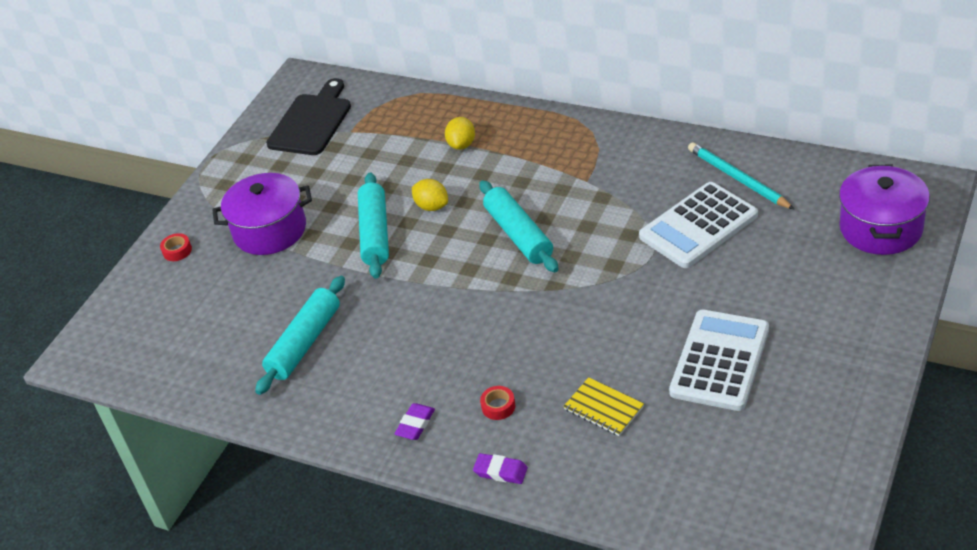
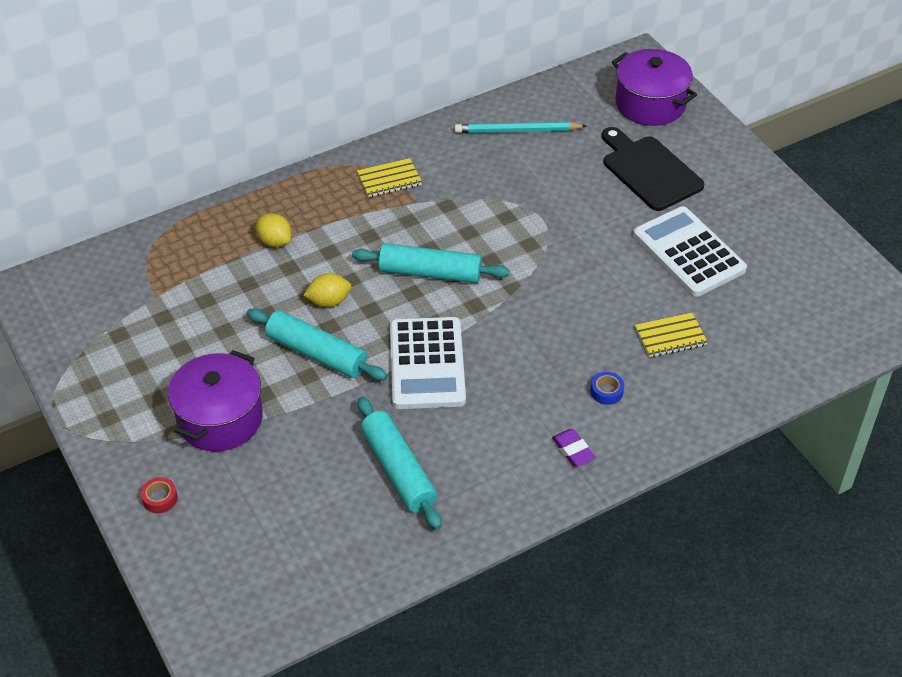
camera: 60 degrees left, 5 degrees up
black cutting board [266,78,351,155] -> black cutting board moved to [602,127,704,211]
purple eraser [473,453,528,484] -> none
red tape [480,386,515,420] -> blue tape [590,372,624,405]
white calculator [639,182,758,268] -> white calculator moved to [390,317,466,409]
none -> yellow notebook [357,158,422,197]

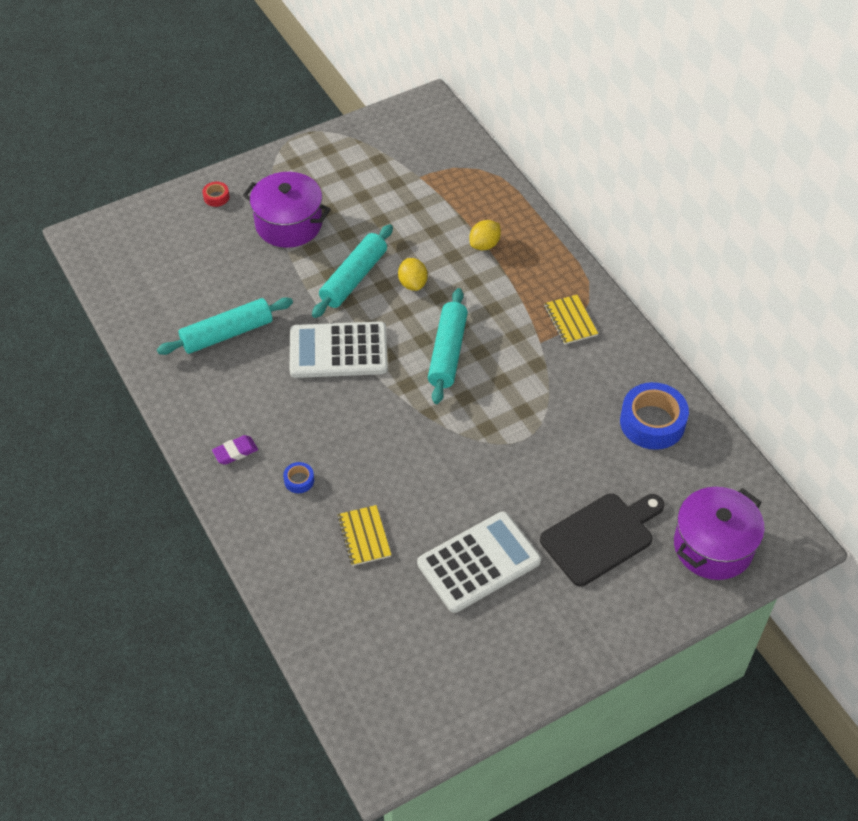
camera: 90 degrees right, 5 degrees up
turquoise pencil [454,122,587,133] -> blue tape [620,382,689,450]

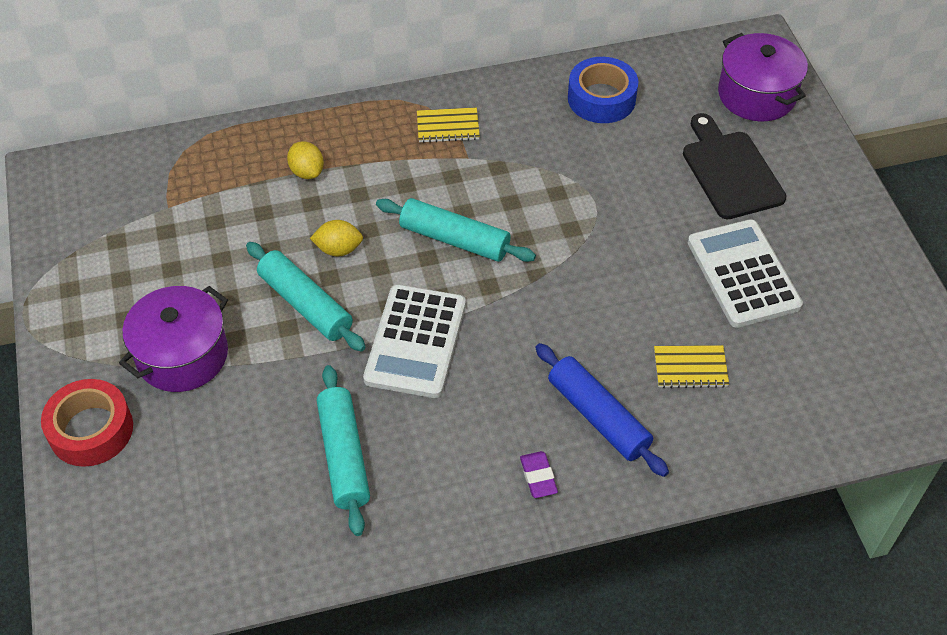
camera: 75 degrees left, 0 degrees up
red tape [202,182,230,207] -> red tape [41,379,133,467], size x2.23
blue tape [283,462,314,493] -> blue rolling pin [535,343,669,477]

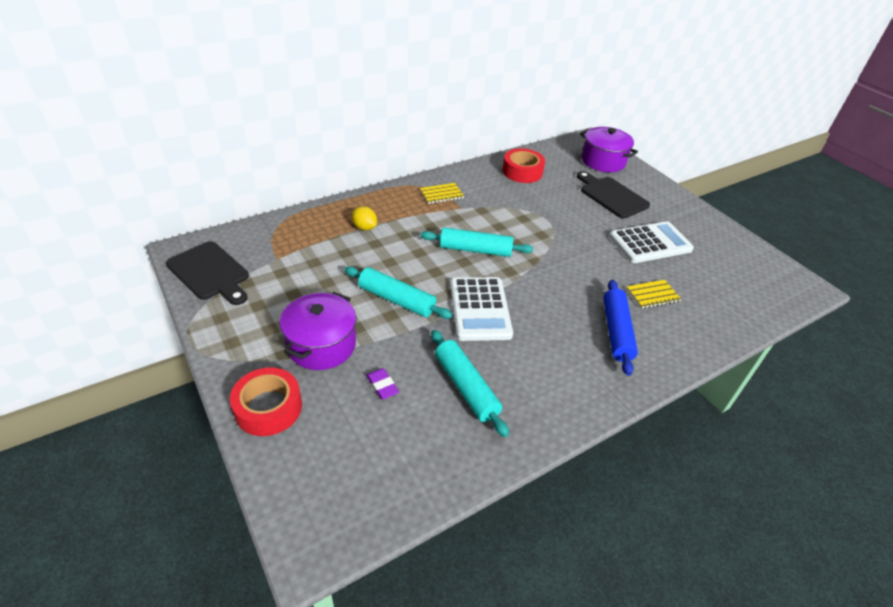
camera: 20 degrees left, 10 degrees down
yellow lemon [310,220,363,257] -> none
purple eraser [520,451,558,498] -> purple eraser moved to [366,368,399,399]
blue rolling pin [535,343,669,477] -> blue rolling pin turned 60 degrees clockwise [603,280,638,376]
blue tape [568,57,638,123] -> red tape [502,148,545,183]
white calculator [688,219,803,328] -> white calculator turned 105 degrees clockwise [609,221,694,263]
none -> black cutting board [166,241,249,305]

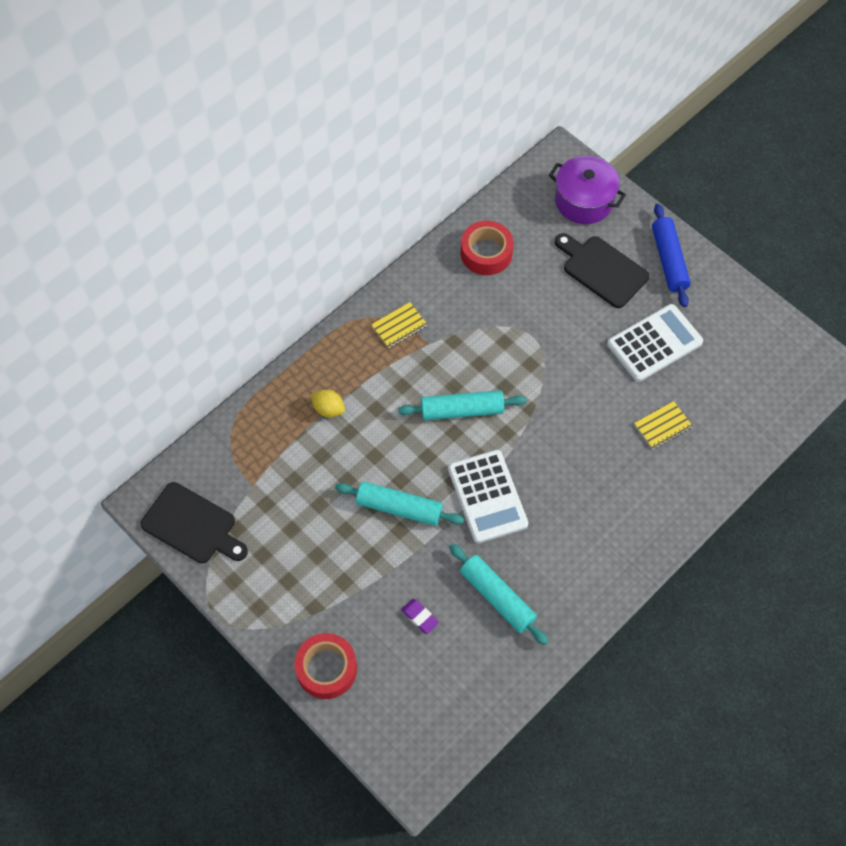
camera: 10 degrees left, 20 degrees up
purple pot [280,292,356,370] -> none
blue rolling pin [603,280,638,376] -> blue rolling pin moved to [652,204,691,307]

